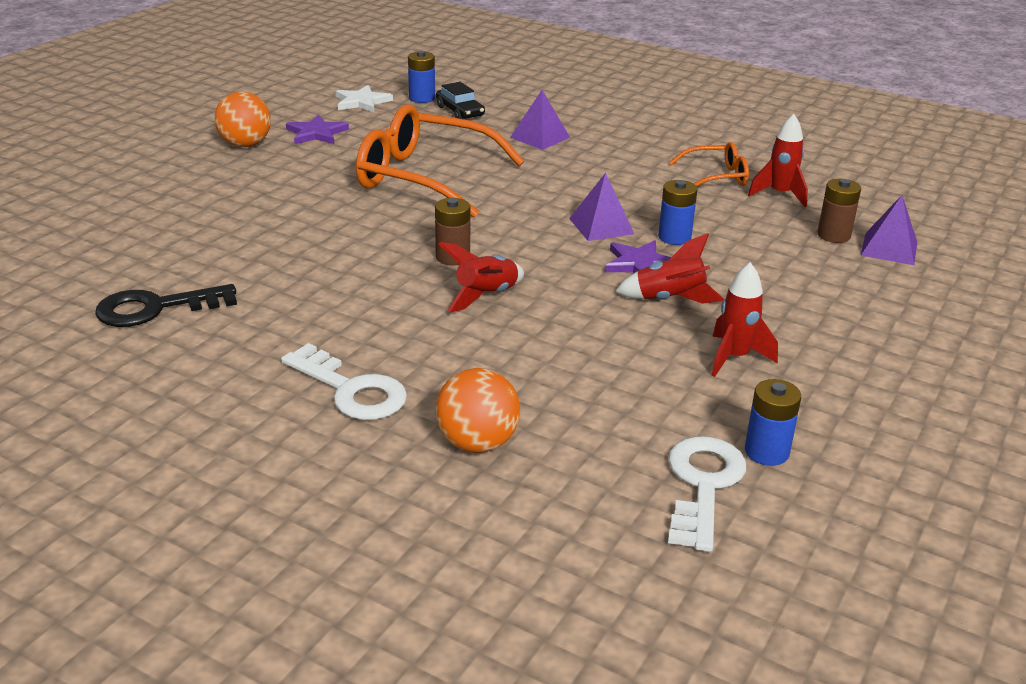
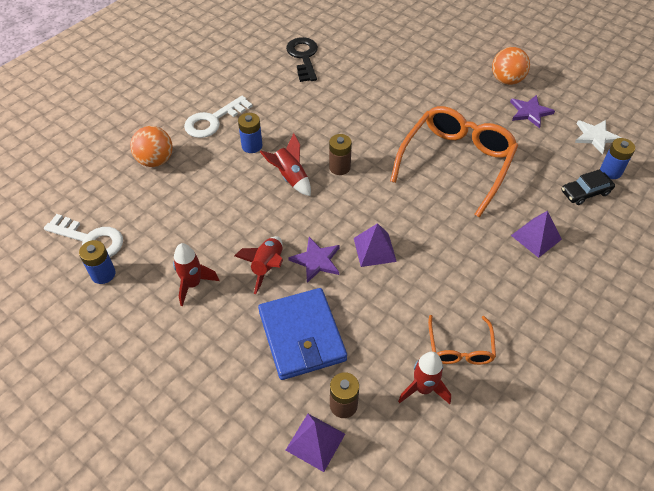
camera: 100 degrees right, 20 degrees up
blue battery [658,180,698,245] -> blue battery moved to [238,113,262,153]
none -> blue wallet [258,288,347,380]

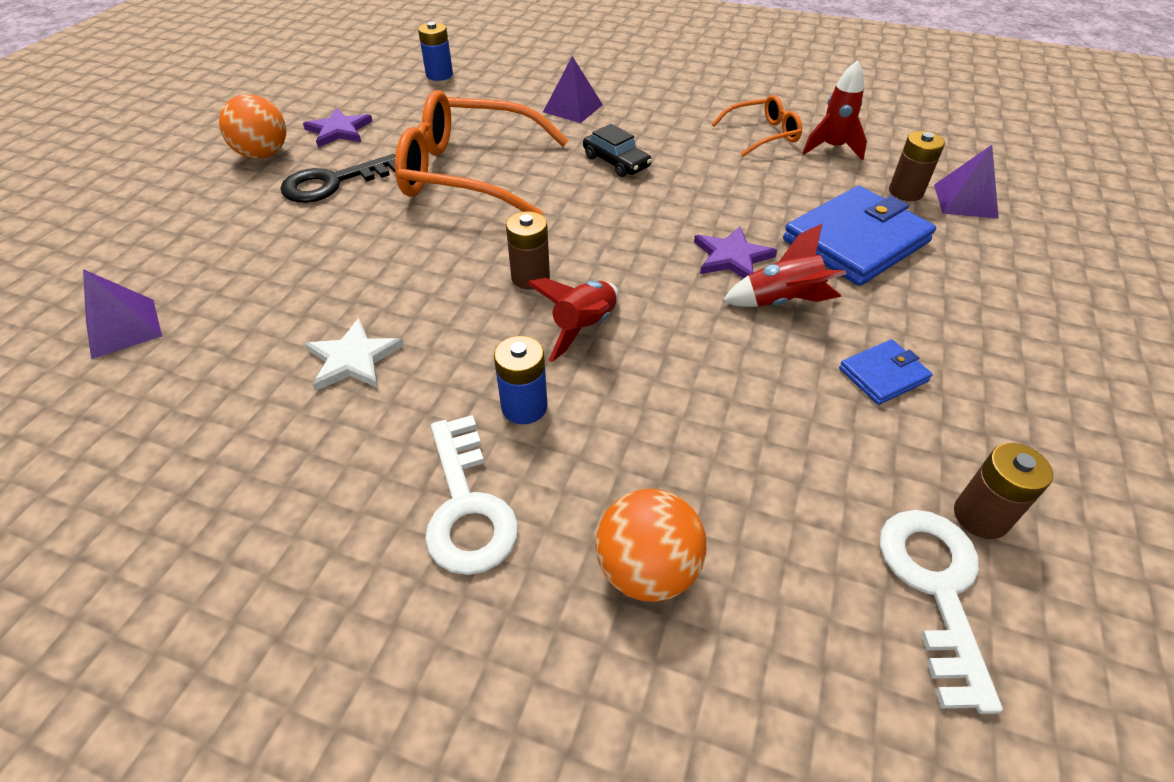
camera: 110 degrees left, 5 degrees down
blue battery [79,240,116,284] -> brown battery [954,443,1053,539]
red rocket [173,243,219,306] -> blue wallet [839,339,933,405]
white key [184,96,253,138] -> white key turned 45 degrees clockwise [425,415,518,575]
black key [286,37,318,82] -> black key moved to [281,154,396,203]
purple pyramid [354,223,397,267] -> purple pyramid moved to [83,269,162,359]
black car [562,169,615,205] -> black car moved to [583,124,652,177]
white star [575,120,621,154] -> white star moved to [305,318,404,391]

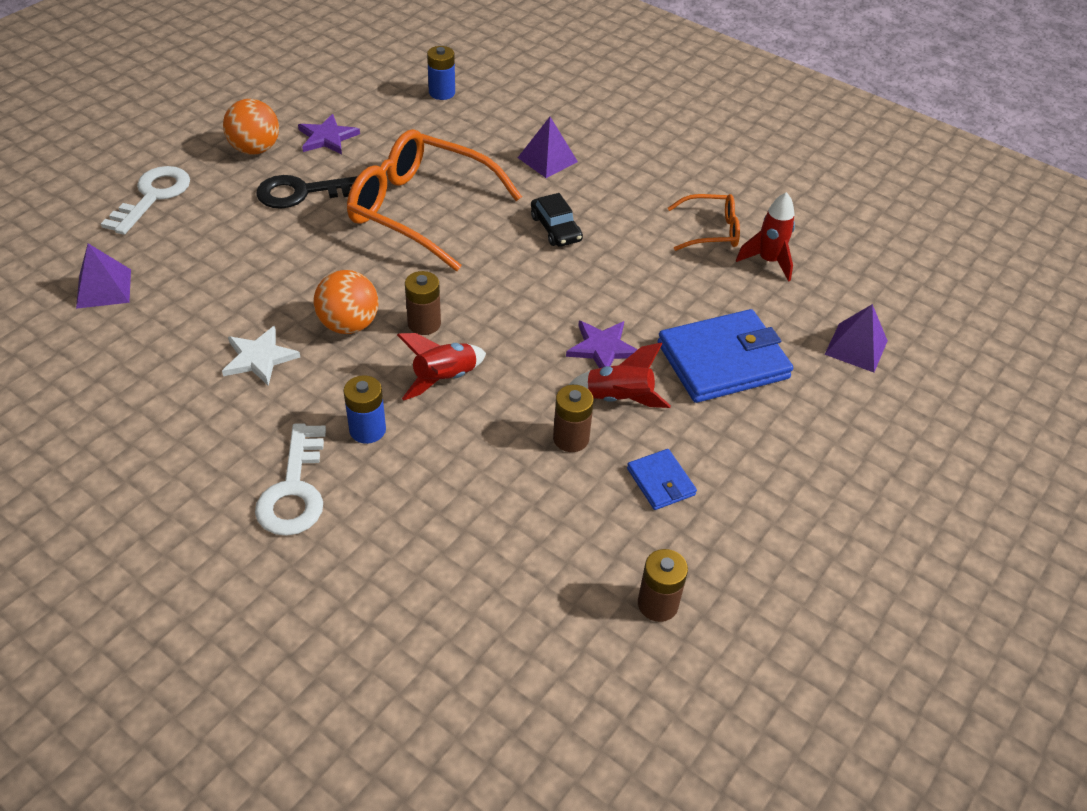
camera: 15 degrees right, 0 degrees up
orange ball [596,489,706,602] -> orange ball moved to [313,270,378,334]
blue wallet [839,339,933,405] -> blue wallet turned 75 degrees clockwise [627,449,697,510]
white key [880,510,1003,714] -> white key moved to [101,166,190,235]
brown battery [889,131,945,201] -> brown battery moved to [553,385,594,452]

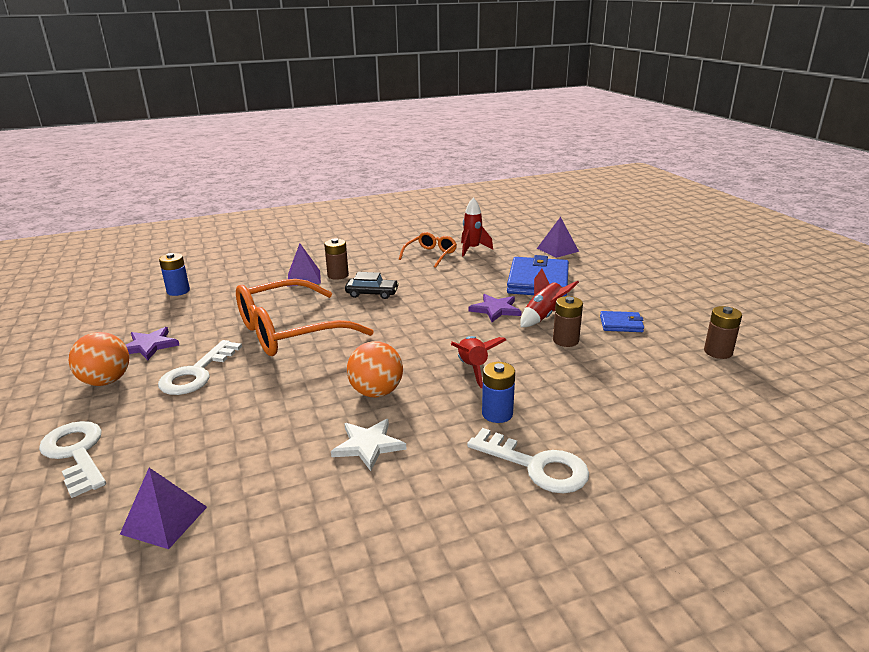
camera: 55 degrees left, 20 degrees down
black key [256,175,358,209] -> white key [158,340,242,395]
brown battery [405,271,441,335] -> brown battery moved to [324,238,349,280]

